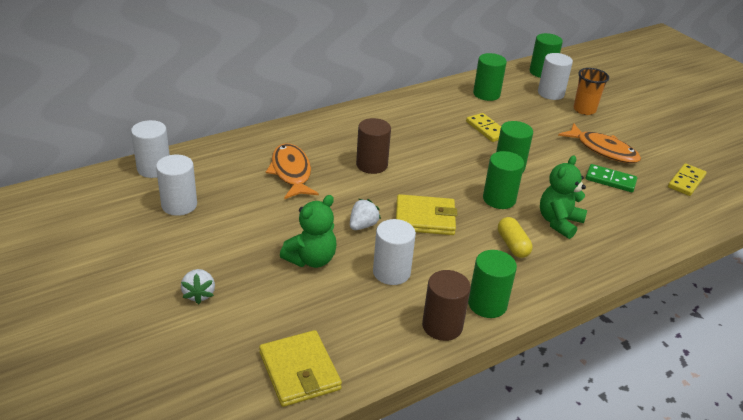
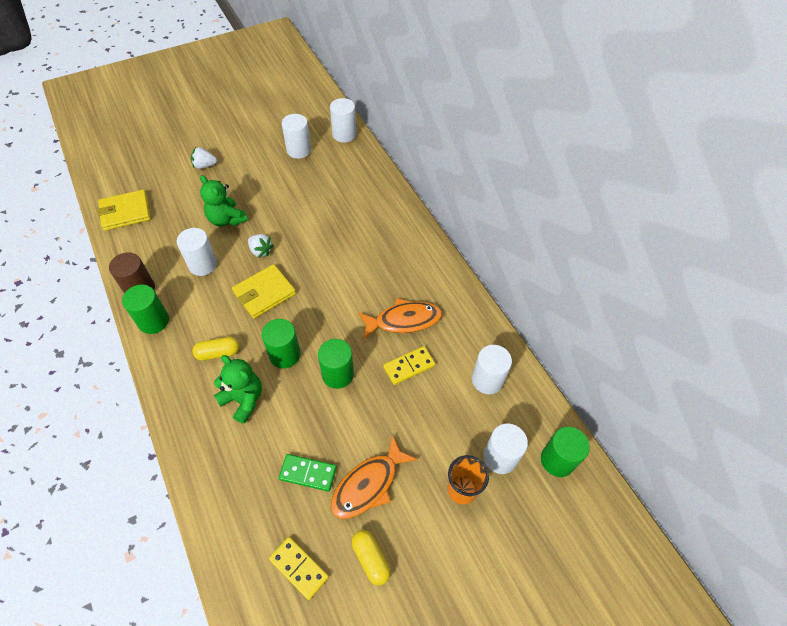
camera: 95 degrees right, 20 degrees up
orange fish [266,143,319,199] -> orange fish moved to [358,298,442,339]
brown cylinder [356,118,391,174] -> none
yellow wallet [396,194,457,235] -> yellow wallet turned 45 degrees clockwise [232,264,296,319]
green cylinder [473,53,507,101] -> white cylinder [472,345,512,394]
green domino [586,164,637,192] -> green domino turned 75 degrees clockwise [279,454,337,491]
none -> yellow capsule [352,530,391,585]

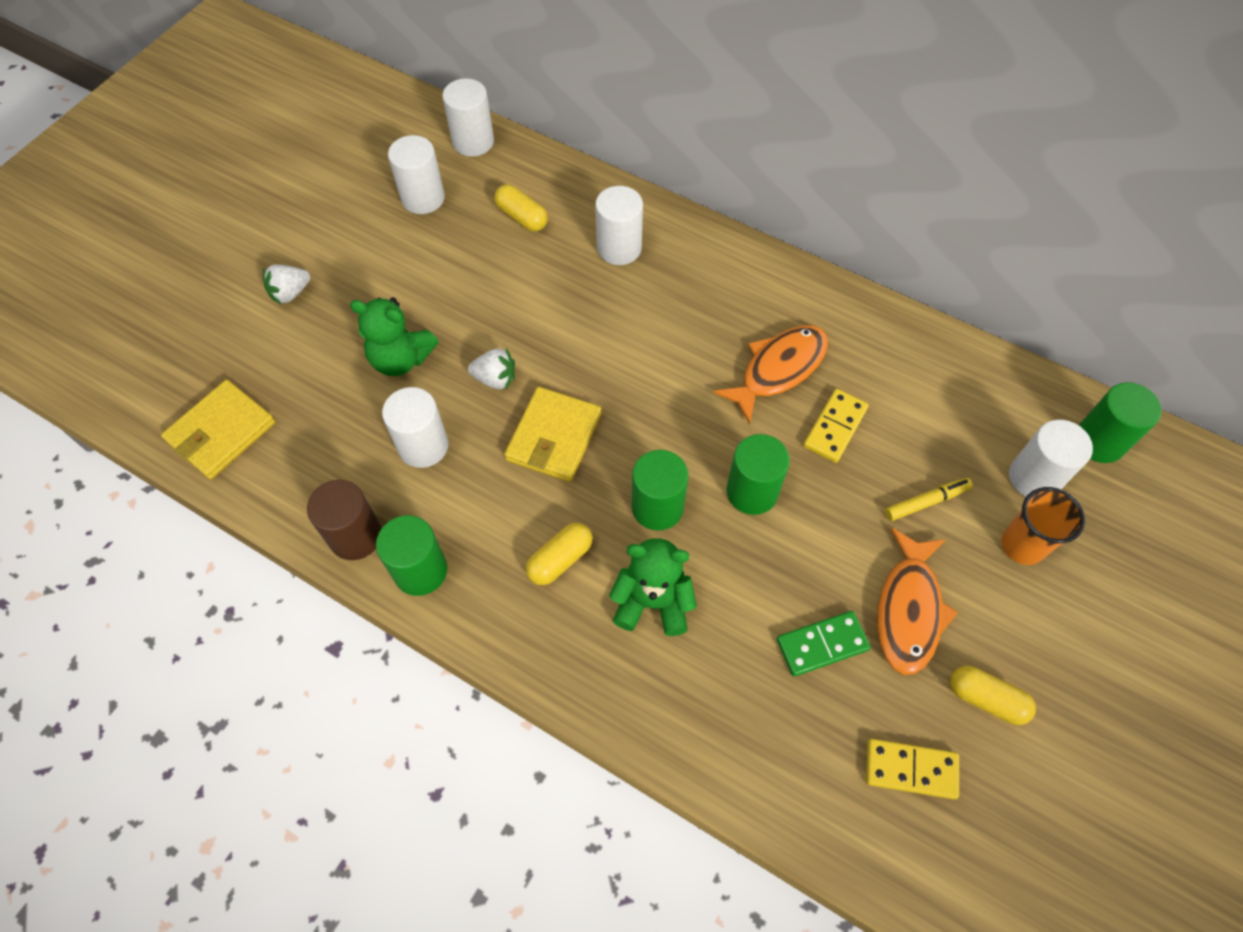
camera: 30 degrees left, 5 degrees up
white cylinder [472,345,512,394] -> white cylinder moved to [595,186,643,265]
none -> yellow capsule [494,184,548,232]
none -> yellow marker [885,478,973,521]

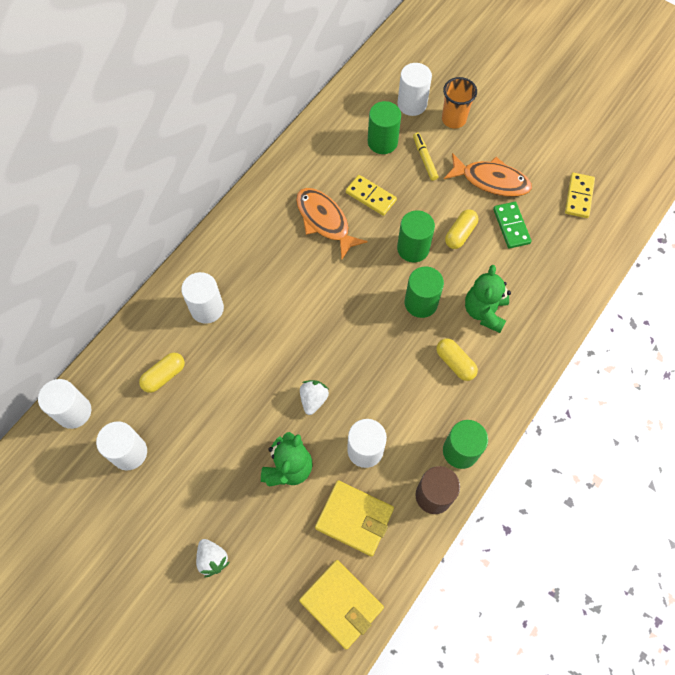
camera: 85 degrees left, 5 degrees up
yellow wallet [504,387,602,482] -> yellow wallet moved to [315,480,394,557]
yellow capsule [950,666,1036,725] -> yellow capsule moved to [445,209,478,249]
green cylinder [1079,382,1162,463] -> green cylinder moved to [368,101,401,154]

